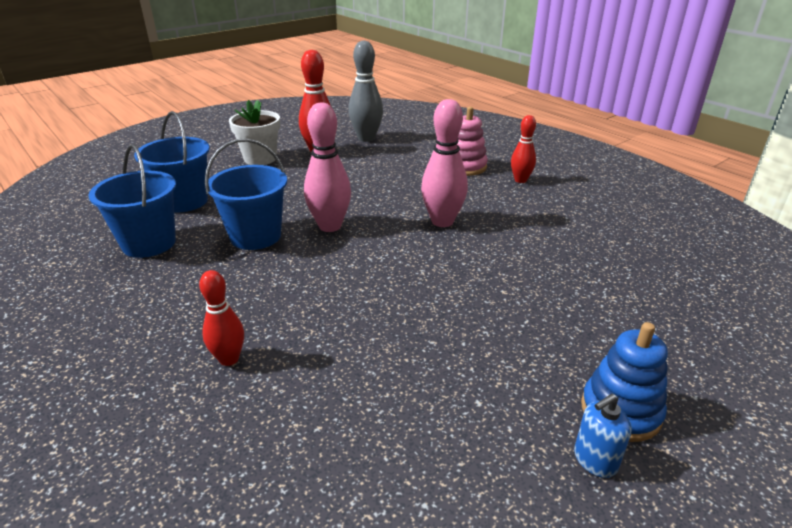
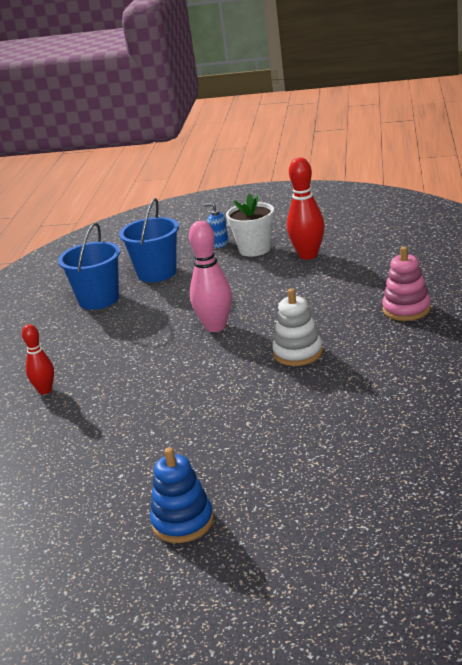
camera: 50 degrees right, 5 degrees down
blue bucket [205,138,287,250] -> none
grey bowling pin [348,40,383,142] -> none
pink bowling pin [421,99,468,227] -> white stacking toy [272,288,323,366]
red bowling pin [511,115,536,183] -> none
blue soap dispenser [574,394,632,478] -> blue soap dispenser moved to [203,202,228,248]

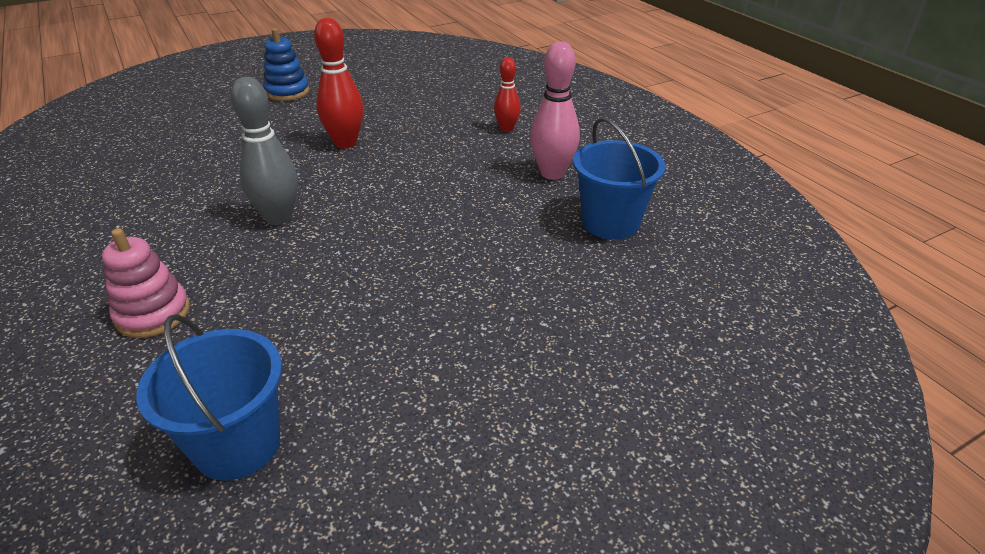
camera: 140 degrees right, 10 degrees up
blue bucket [119,198,179,282] -> blue bucket moved to [136,314,282,481]
pink bowling pin [189,221,232,332] -> pink bowling pin moved to [530,41,580,180]
blue soap dispenser [203,202,228,248] -> none
white flower pot [226,193,274,256] -> none
white stacking toy [272,288,323,366] -> grey bowling pin [231,77,298,225]
red bowling pin [287,157,325,260] -> red bowling pin moved to [314,18,364,148]

